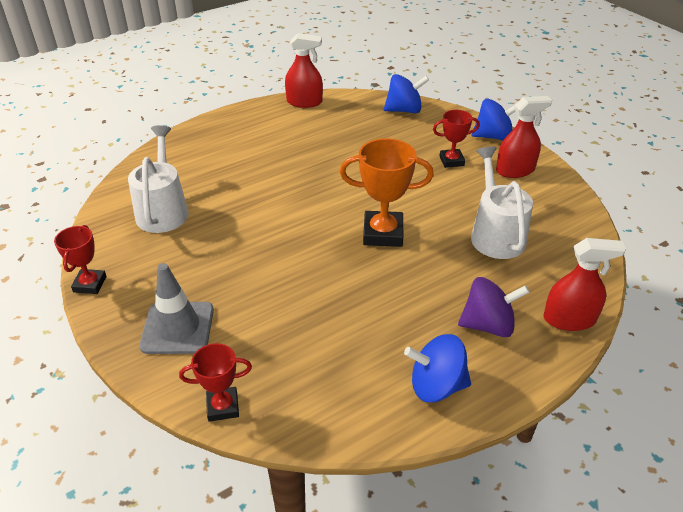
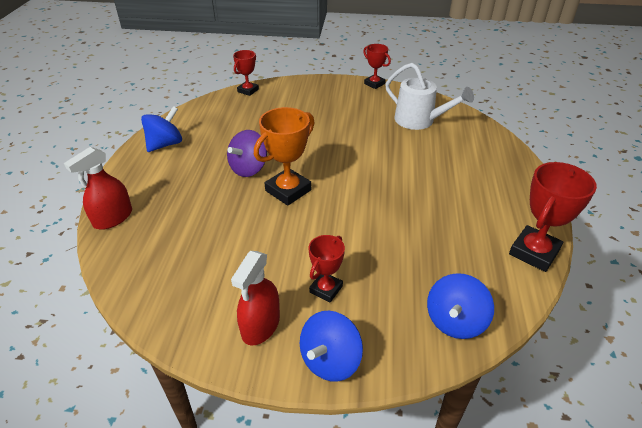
camera: 130 degrees right, 0 degrees up
grey traffic cone [139,263,214,354] -> none
red spray bottle [285,33,323,108] -> red trophy [509,162,597,272]
purple spinning top [458,277,530,337] -> purple spinning top moved to [227,130,267,177]
white watering can [471,146,533,259] -> none

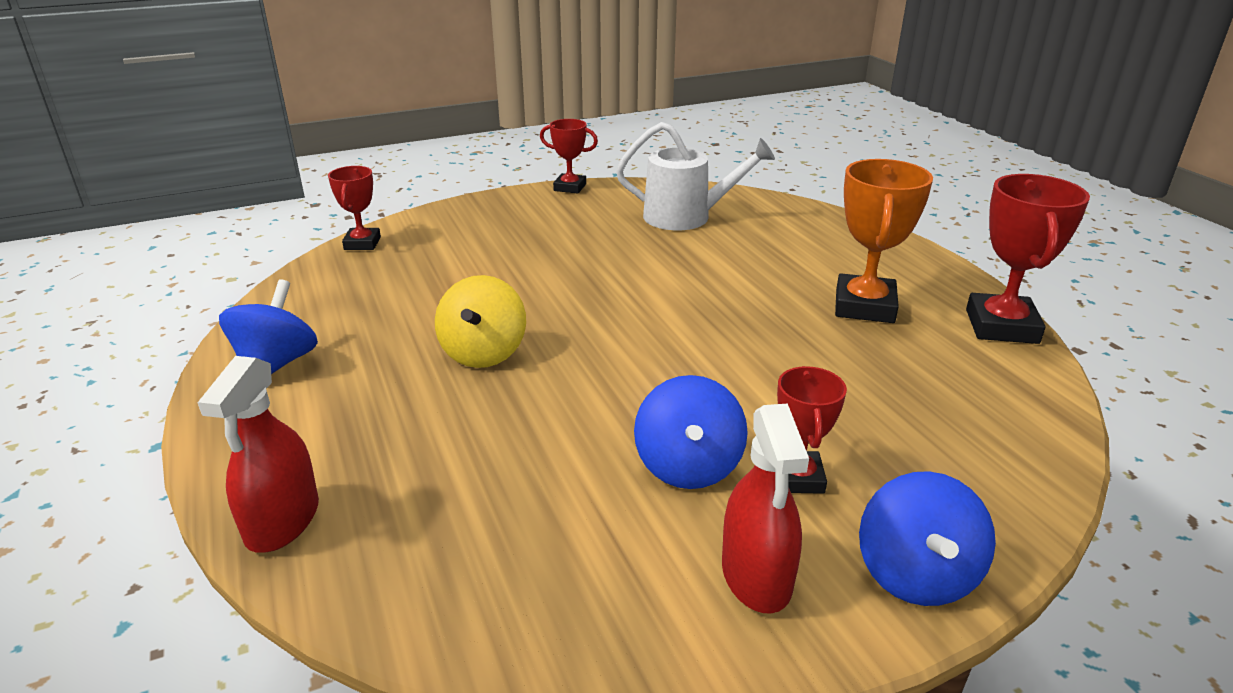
camera: 30 degrees left, 10 degrees down
purple spinning top [227,130,267,177] -> yellow spinning top [435,275,526,368]
orange trophy [254,107,315,206] -> orange trophy moved to [835,159,933,323]
blue spinning top [427,273,494,339] -> blue spinning top moved to [634,375,748,489]

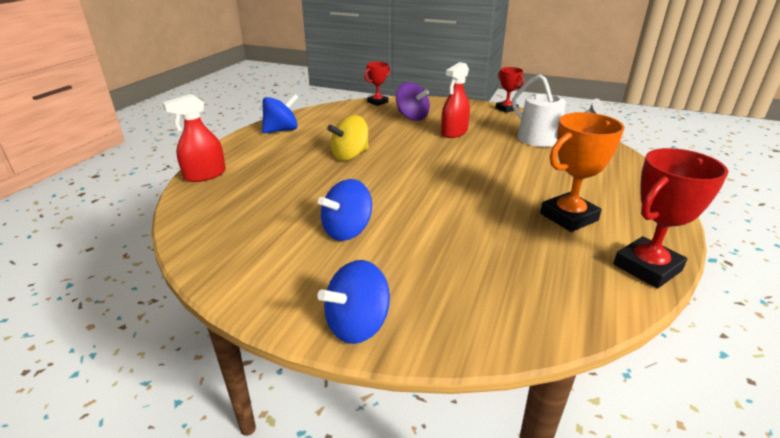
camera: 45 degrees right, 0 degrees up
red spray bottle [722,403,809,614] -> red spray bottle moved to [441,62,470,138]
red trophy [777,366,847,494] -> none
none -> purple spinning top [396,82,430,121]

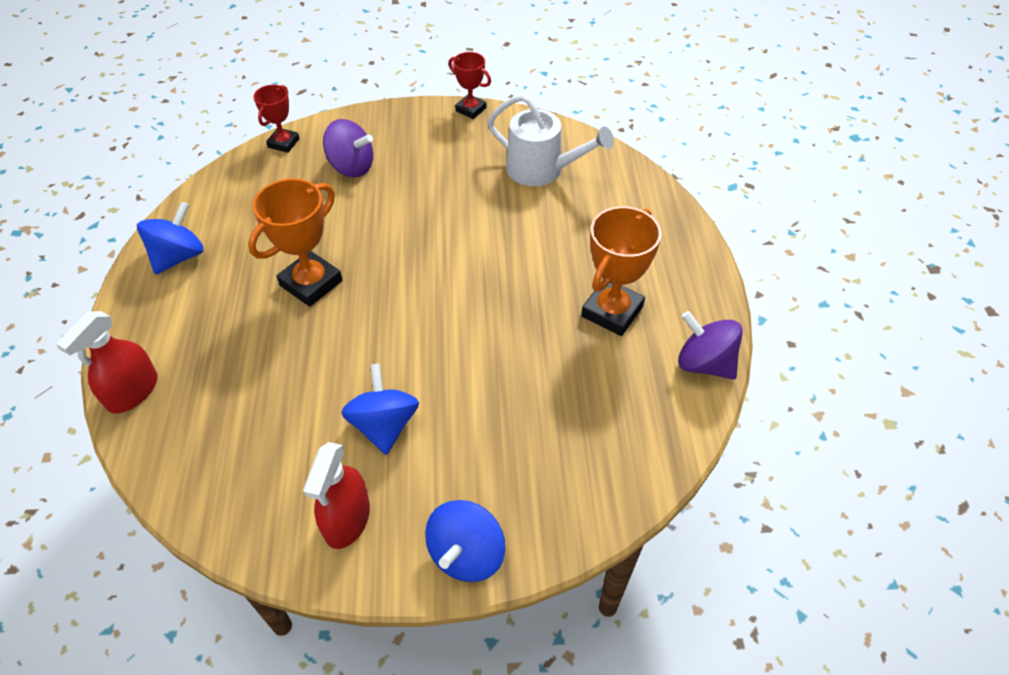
camera: 25 degrees left, 20 degrees up
blue spinning top [318,179,372,241] -> blue spinning top turned 150 degrees clockwise [341,364,419,455]
yellow spinning top [327,115,369,161] -> orange trophy [248,178,342,307]
red spray bottle [441,62,470,138] -> red spray bottle moved to [303,442,370,549]
red trophy [614,148,728,289] -> purple spinning top [678,311,743,380]

